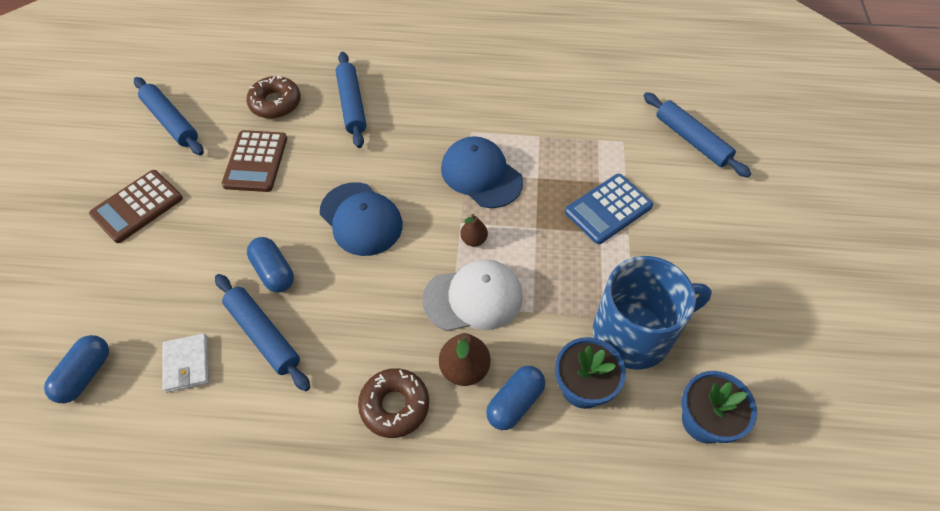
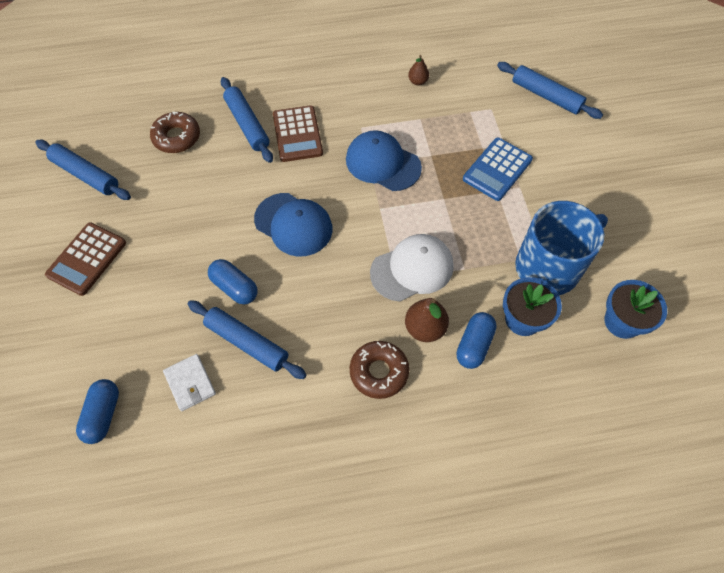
camera: 15 degrees left, 5 degrees up
brown calculator [221,130,287,192] -> brown calculator moved to [273,105,323,162]
brown pear [460,214,488,247] -> brown pear moved to [408,55,429,86]

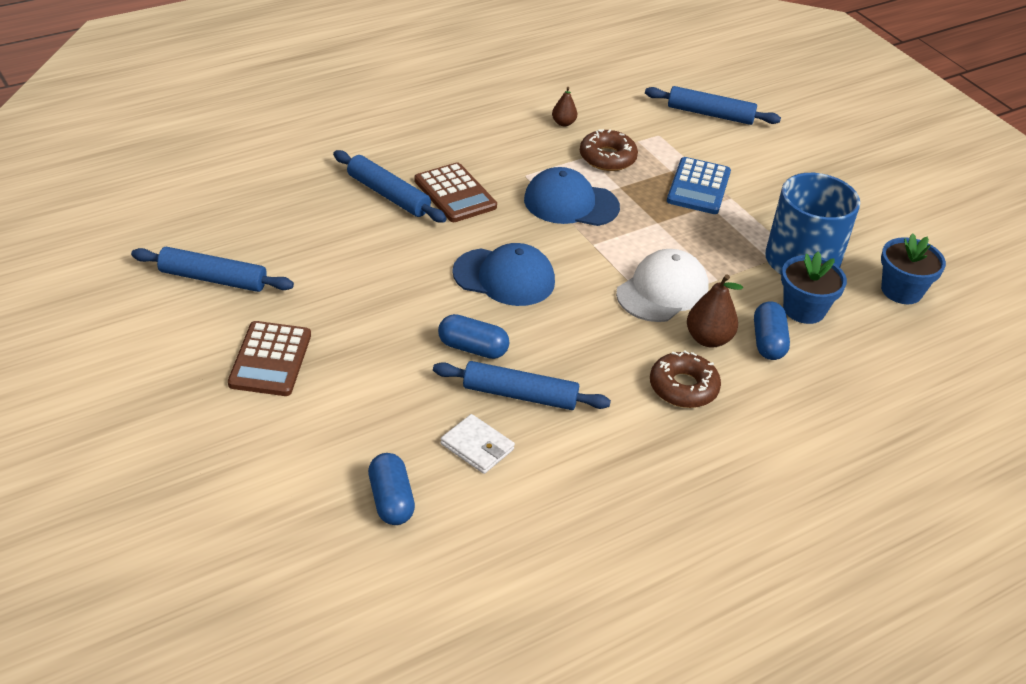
camera: 25 degrees left, 20 degrees down
brown donut [150,112,200,153] -> brown donut moved to [580,129,638,171]

